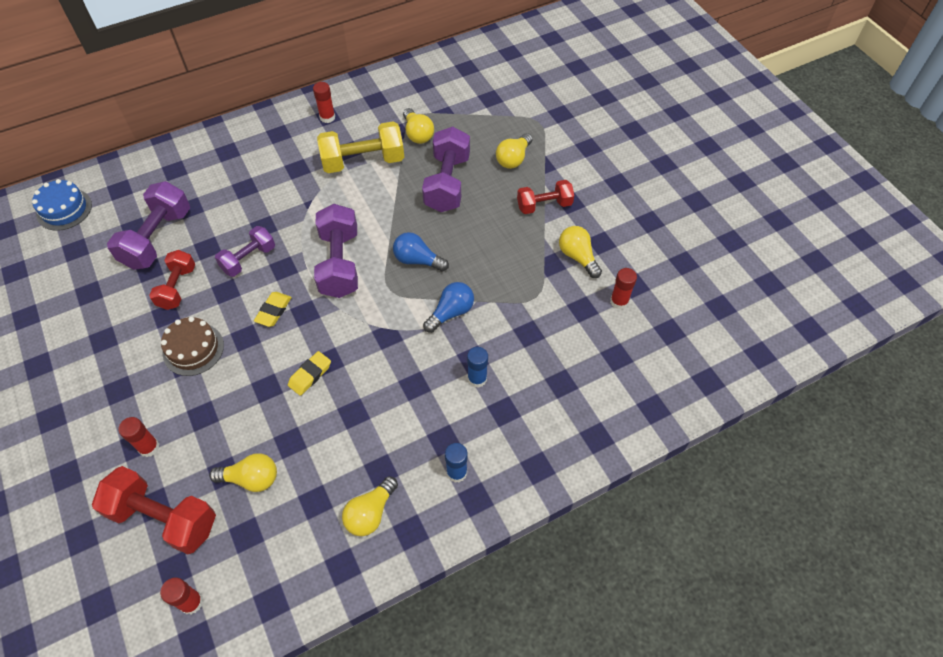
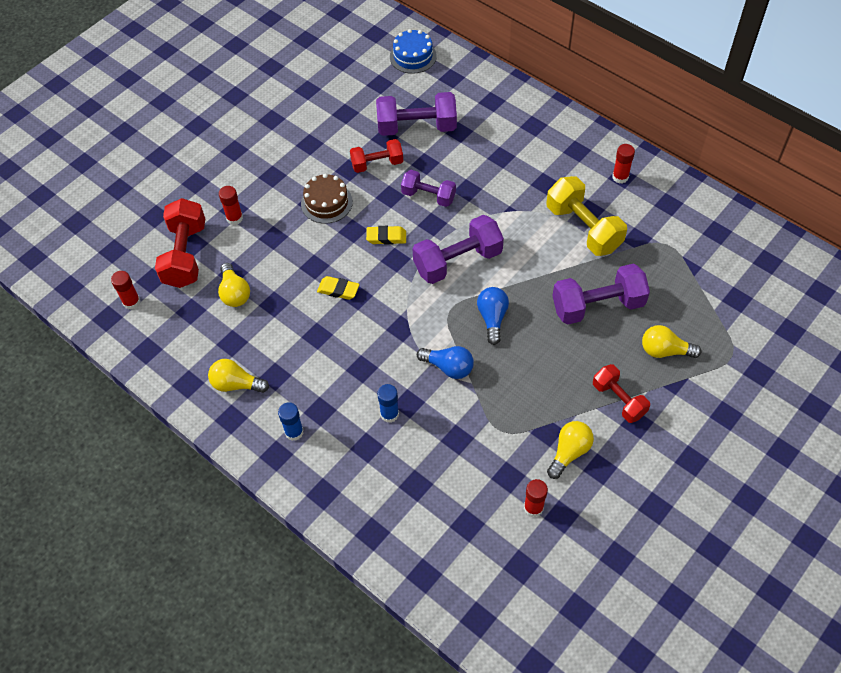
camera: 70 degrees right, 0 degrees up
yellow light bulb [403,108,434,144] -> none

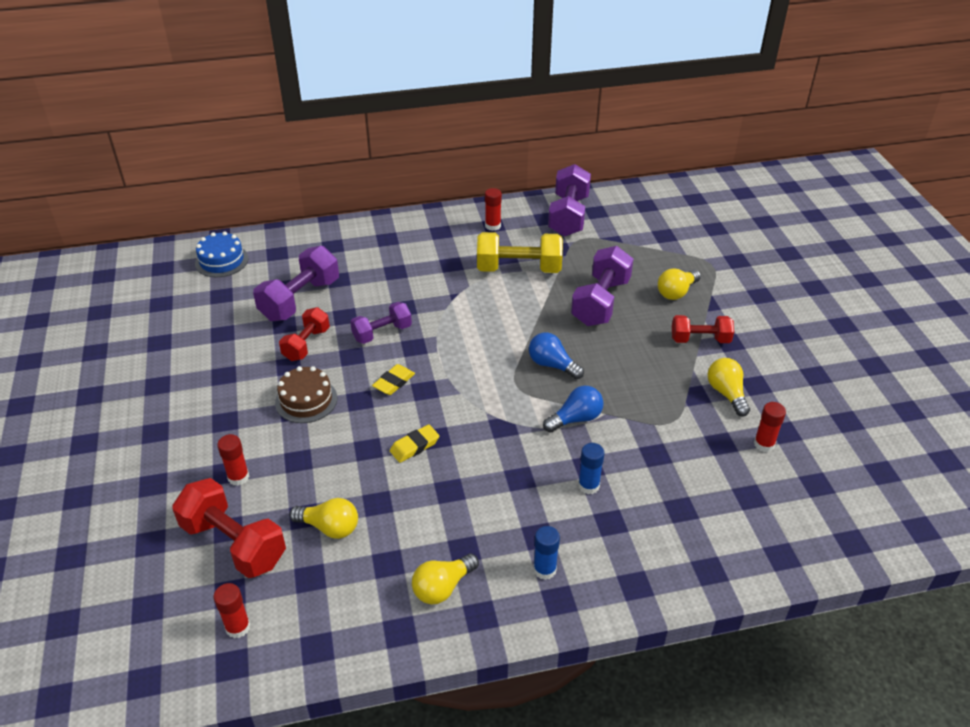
camera: 55 degrees left, 15 degrees down
purple dumbbell [413,215,504,284] -> purple dumbbell moved to [548,164,591,236]

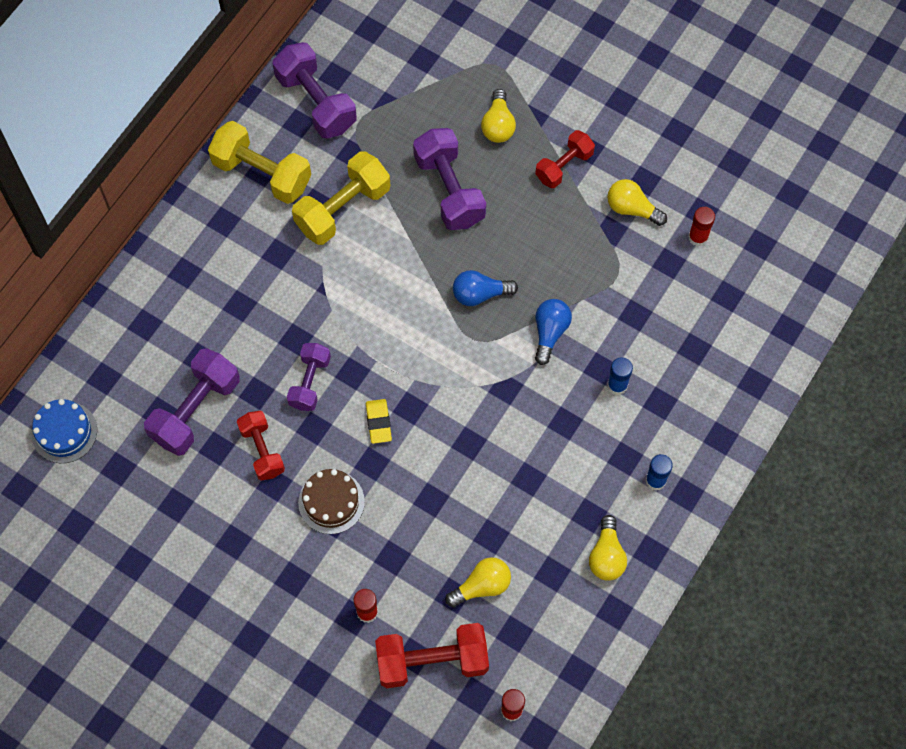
camera: 45 degrees left, 25 degrees up
purple dumbbell [253,246,339,321] -> purple dumbbell turned 45 degrees clockwise [144,348,240,456]
yellow eraser [390,425,439,463] -> none
red glue stick [485,188,502,231] -> yellow dumbbell [208,121,311,204]

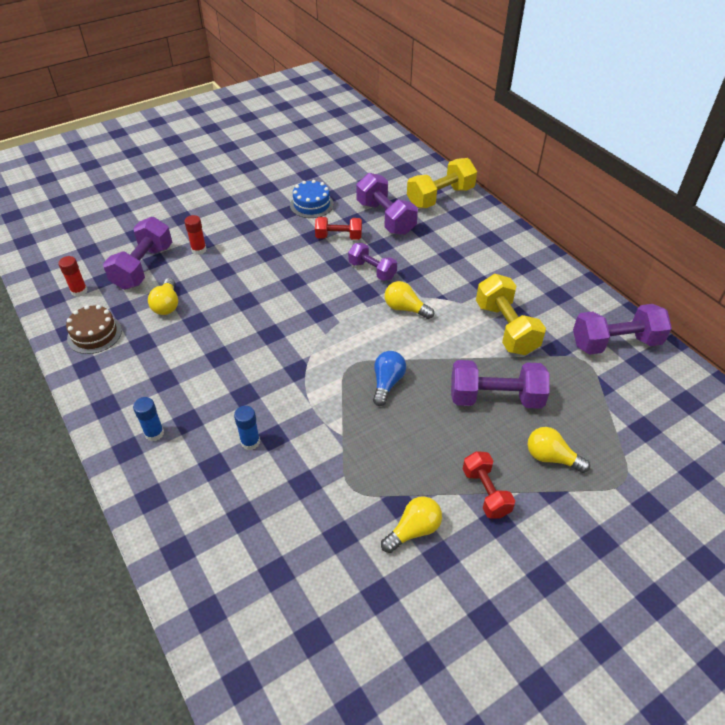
camera: 115 degrees right, 20 degrees down
blue cake [32,399,97,463] -> blue cake moved to [290,180,334,218]
yellow dumbbell [208,121,311,204] -> yellow dumbbell moved to [407,158,477,208]
brown cake [298,469,365,534] -> brown cake moved to [66,305,122,354]
yellow eraser [366,399,392,444] -> none
red dumbbell [375,623,489,688] -> purple dumbbell [103,217,172,290]
blue light bulb [535,299,572,365] -> none
yellow light bulb [589,515,627,581] -> yellow light bulb moved to [385,281,434,319]
red glue stick [689,207,715,246] -> none

